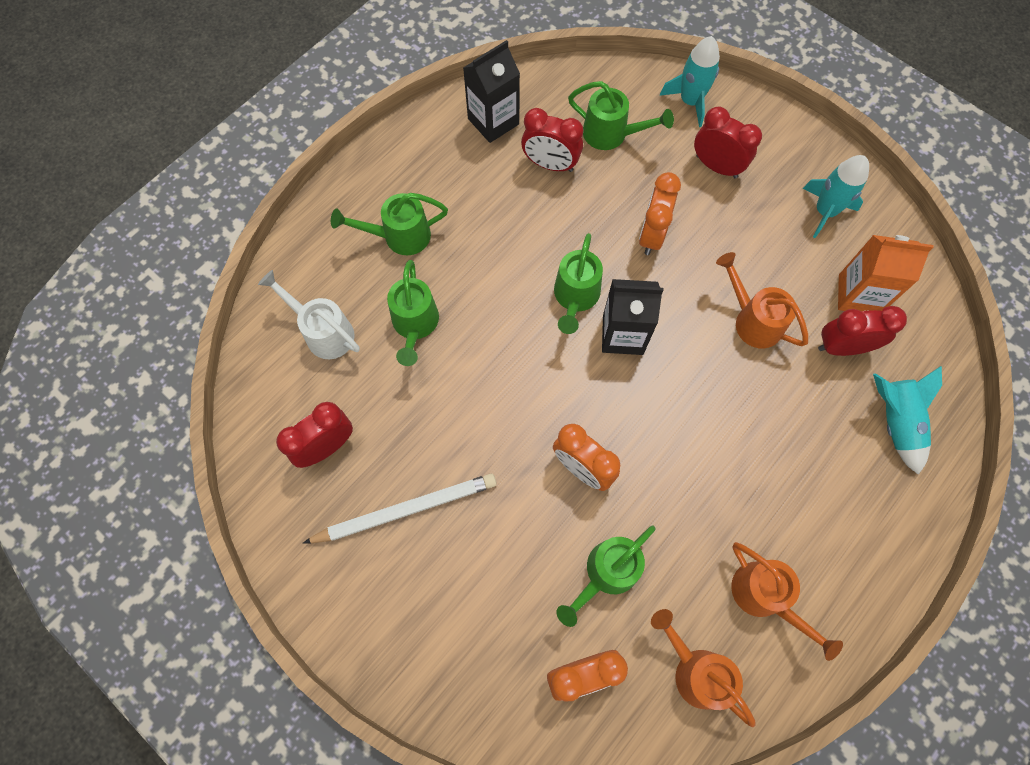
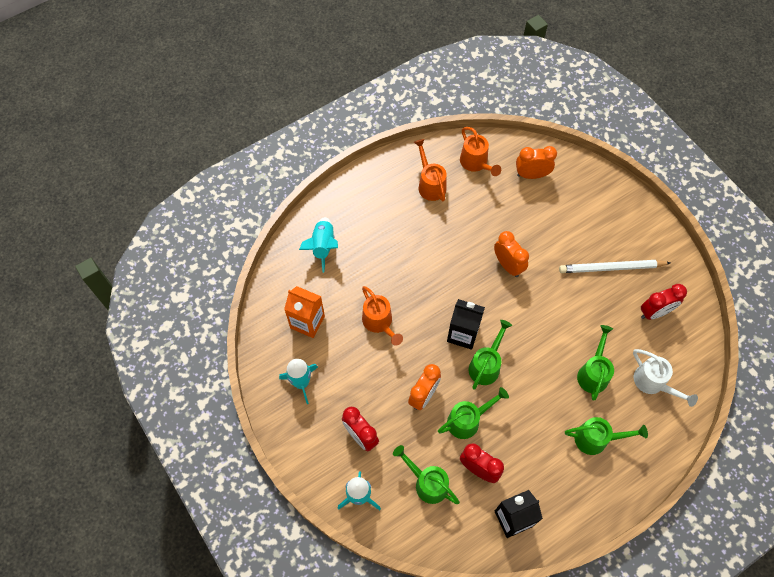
camera: 165 degrees left, 5 degrees down
green watering can [556,525,656,627] -> green watering can moved to [438,387,509,439]
red clock [818,306,907,356] -> none

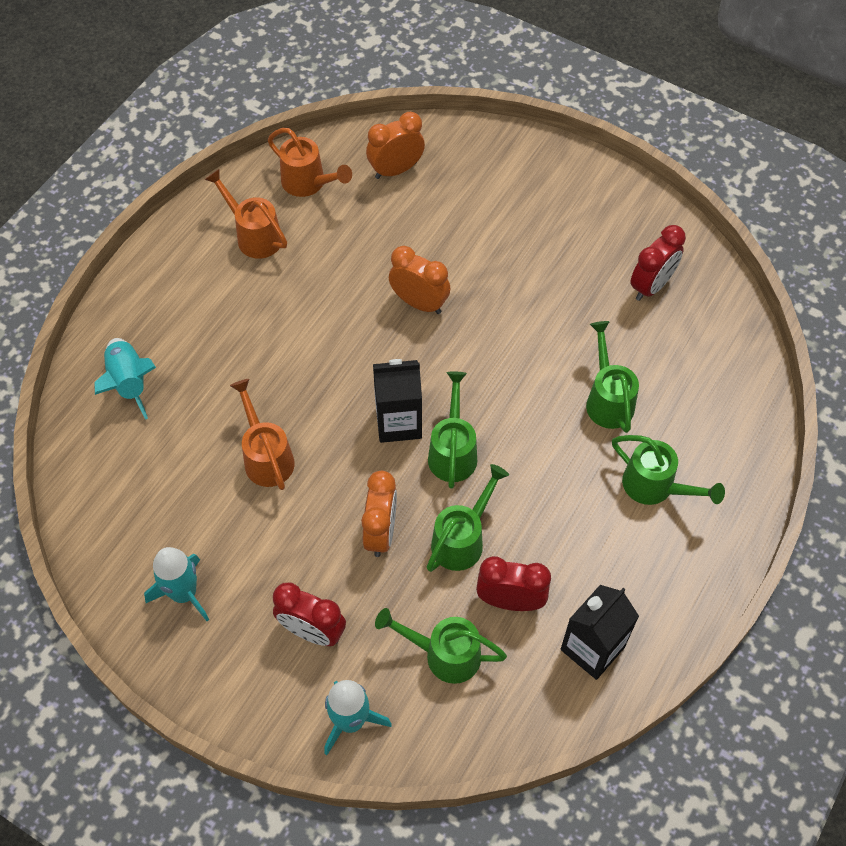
camera: 25 degrees left, 5 degrees down
orange carton [284,286,325,338] -> none
orange watering can [362,286,403,346] -> orange watering can turned 150 degrees counterclockwise [230,379,295,490]
white pencil [559,260,670,273] -> none
green watering can [565,417,648,455] -> green watering can turned 60 degrees clockwise [612,435,725,505]
white watering can [633,349,698,407] -> none

